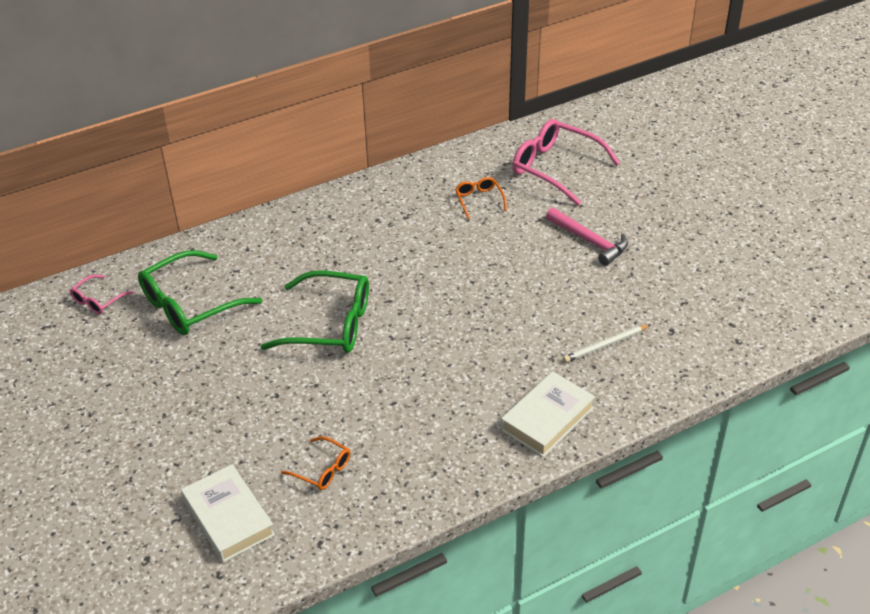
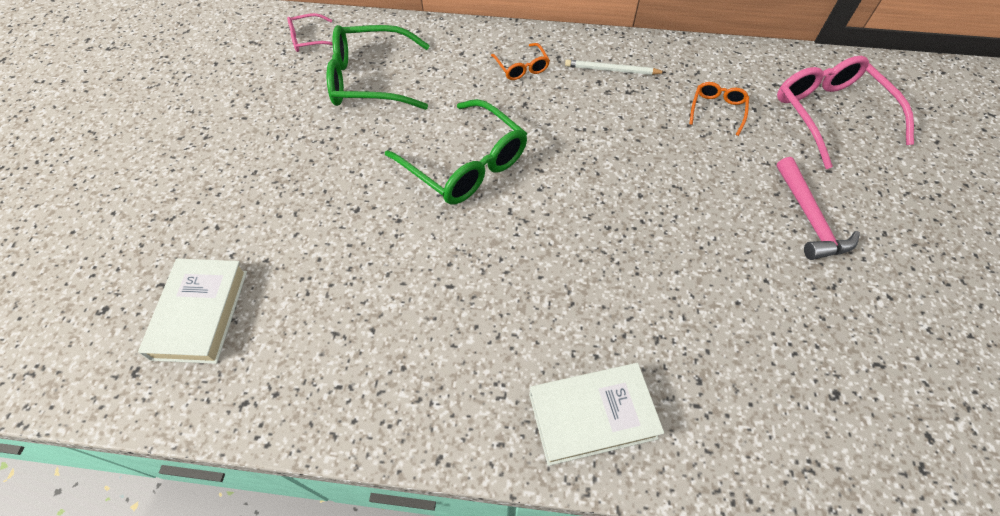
camera: 35 degrees right, 15 degrees up
orange glasses [281,436,350,490] -> orange glasses moved to [491,43,550,80]
white pencil [563,324,651,363] -> white pencil moved to [565,60,666,75]

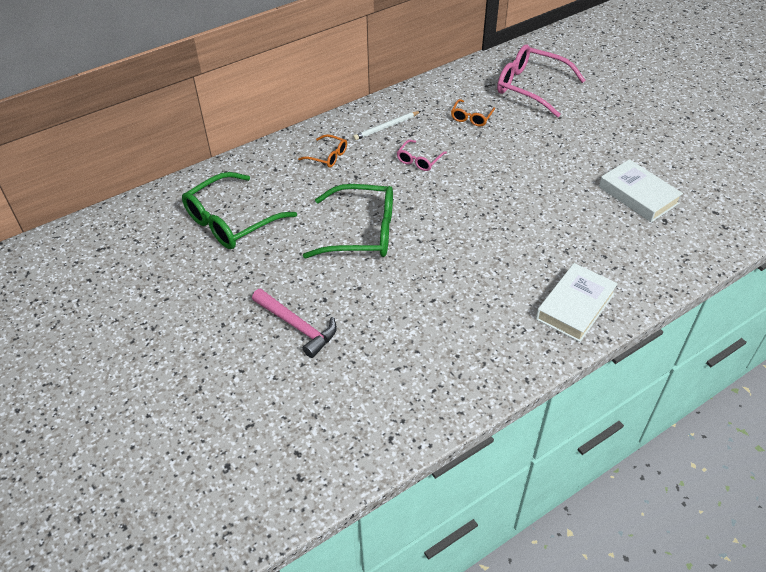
camera: 40 degrees left, 10 degrees down
white book [138,258,247,364] -> white book moved to [599,159,683,222]
pink glasses [287,13,333,52] -> pink glasses moved to [397,140,447,171]
orange glasses [690,82,749,136] -> orange glasses turned 135 degrees counterclockwise [451,99,495,127]
pink hammer [776,157,860,260] -> pink hammer moved to [252,289,337,358]

